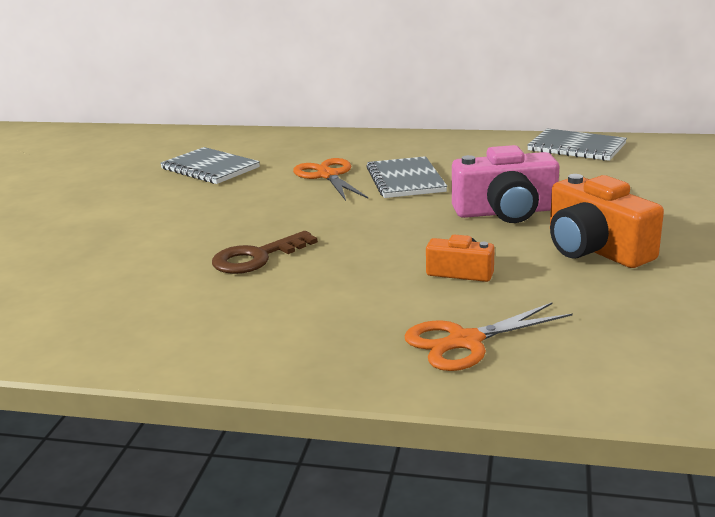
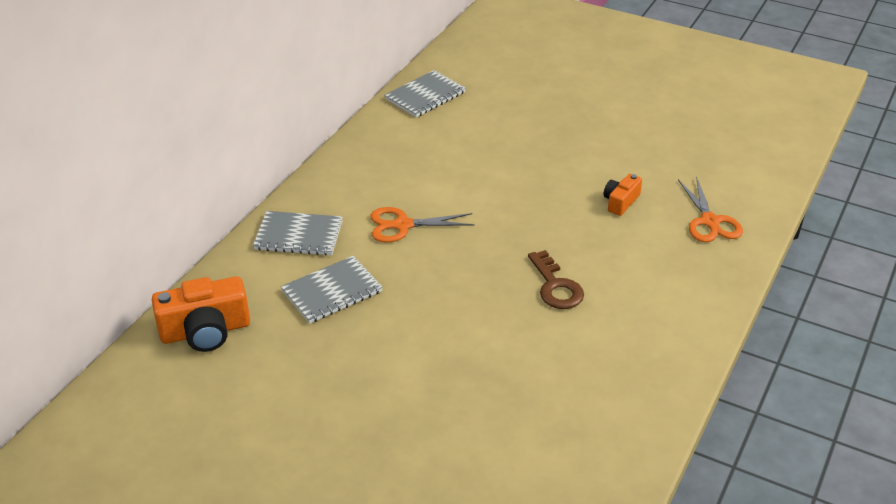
camera: 75 degrees left, 15 degrees up
grey notebook [366,156,447,198] -> grey notebook moved to [253,211,343,256]
pink camera [452,145,559,223] -> none
orange camera [550,174,664,268] -> orange camera moved to [152,276,250,352]

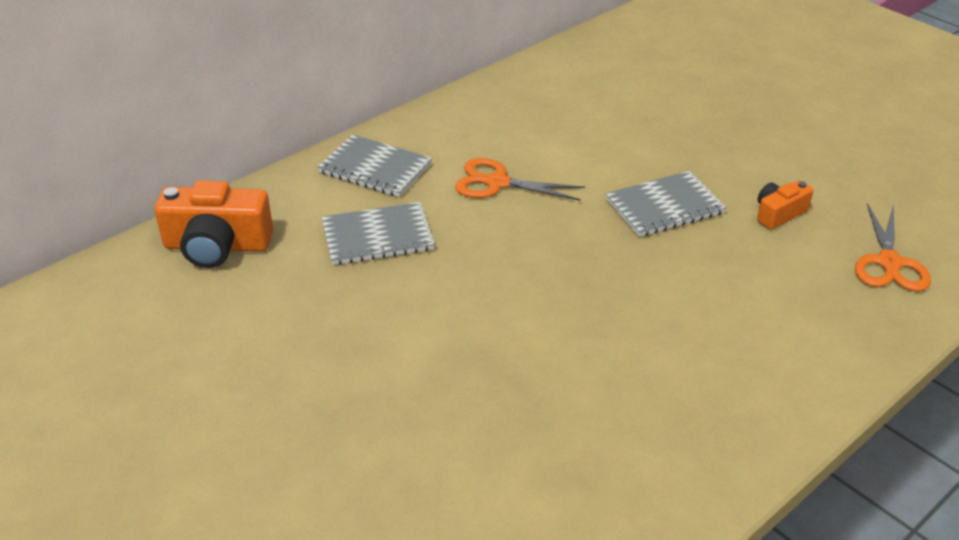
camera: 20 degrees right, 0 degrees up
grey notebook [384,70,466,117] -> grey notebook moved to [606,171,726,237]
brown key [528,250,584,309] -> none

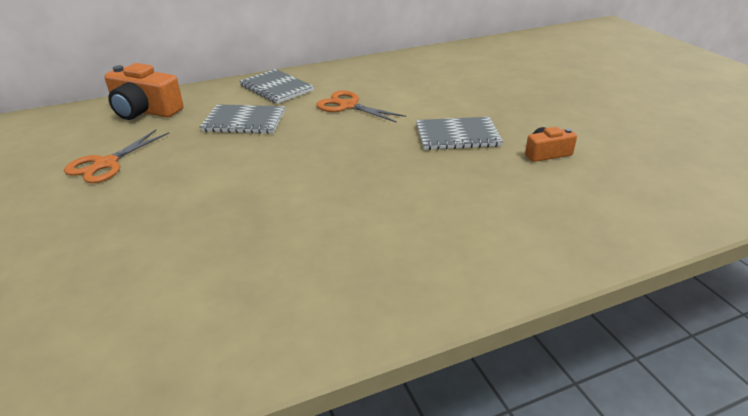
camera: 20 degrees right, 5 degrees down
orange scissors [855,203,931,292] -> orange scissors moved to [64,130,169,183]

